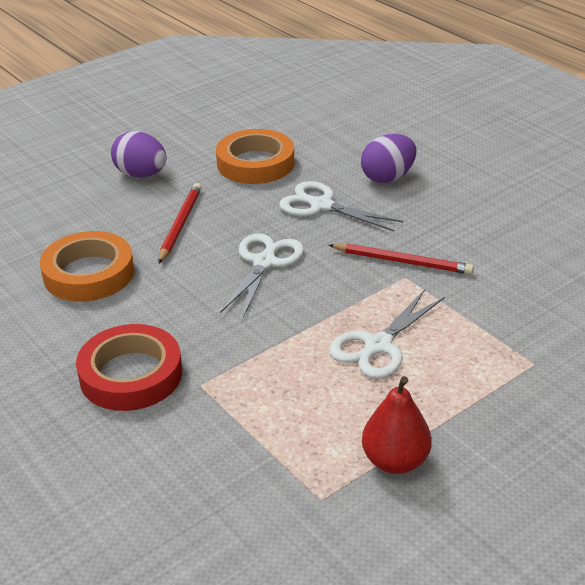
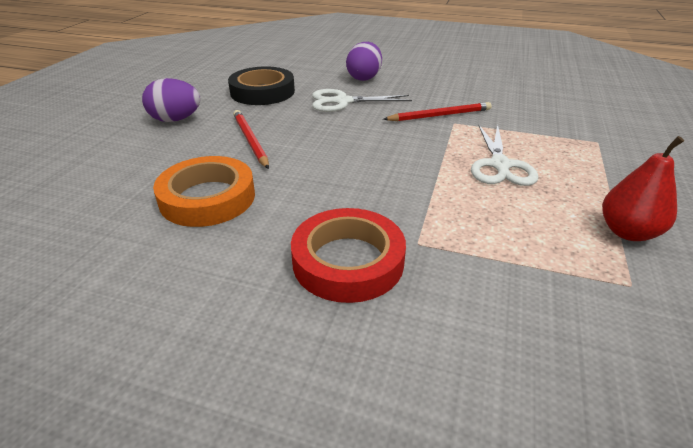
camera: 35 degrees left, 0 degrees up
orange tape [216,129,294,184] -> black tape [228,66,295,105]
white scissors [220,233,304,318] -> none

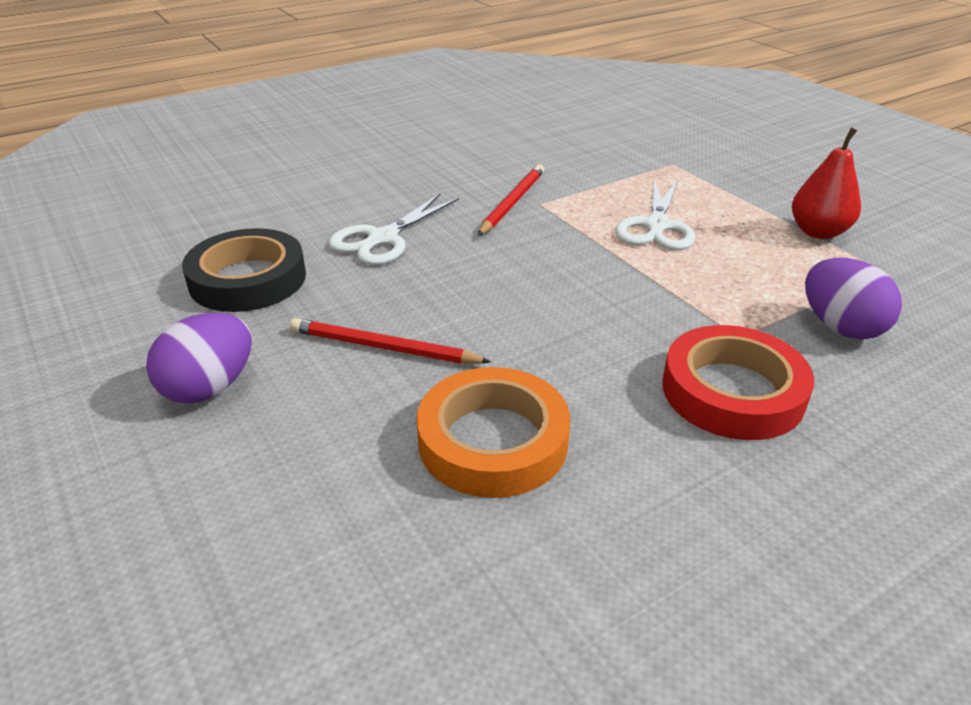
camera: 50 degrees left, 0 degrees up
purple egg [346,42,382,81] -> purple egg moved to [805,258,902,339]
white scissors [471,124,539,186] -> white scissors turned 60 degrees clockwise [615,179,695,250]

